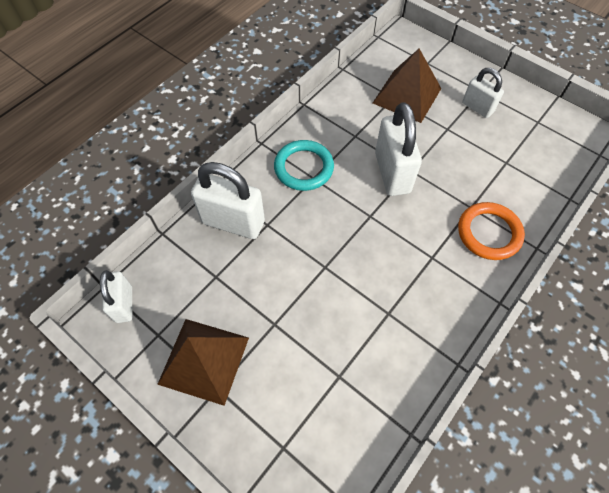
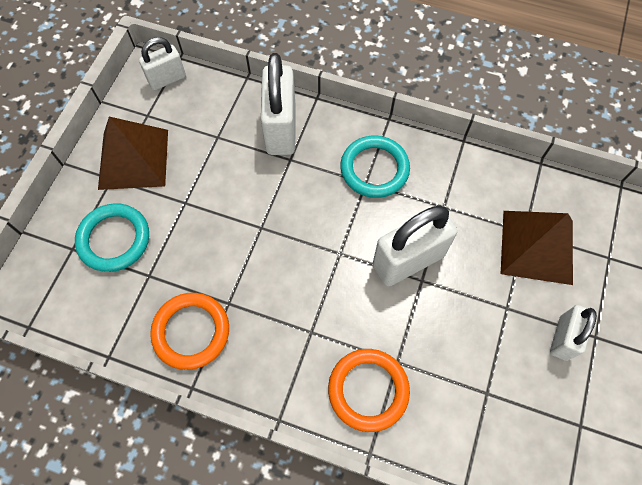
camera: 70 degrees right, 5 degrees up
none -> turquoise ring [75,203,149,272]
none -> orange ring [150,293,229,370]

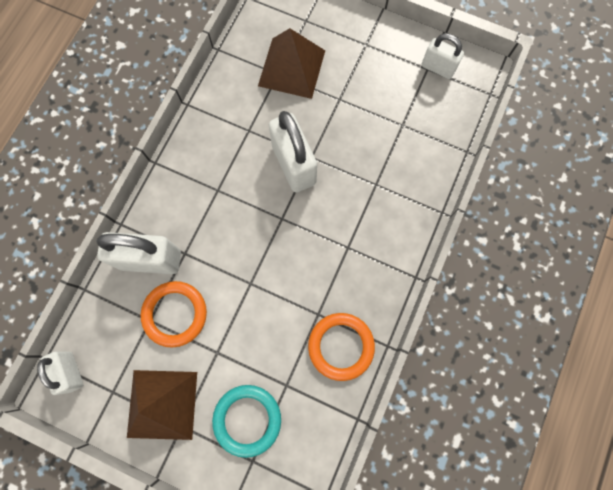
camera: 85 degrees left, 10 degrees up
orange ring [328,349,410,432] -> orange ring moved to [141,281,207,347]
turquoise ring [340,136,410,198] -> none
white padlock [550,305,597,361] -> white padlock moved to [422,34,464,79]

